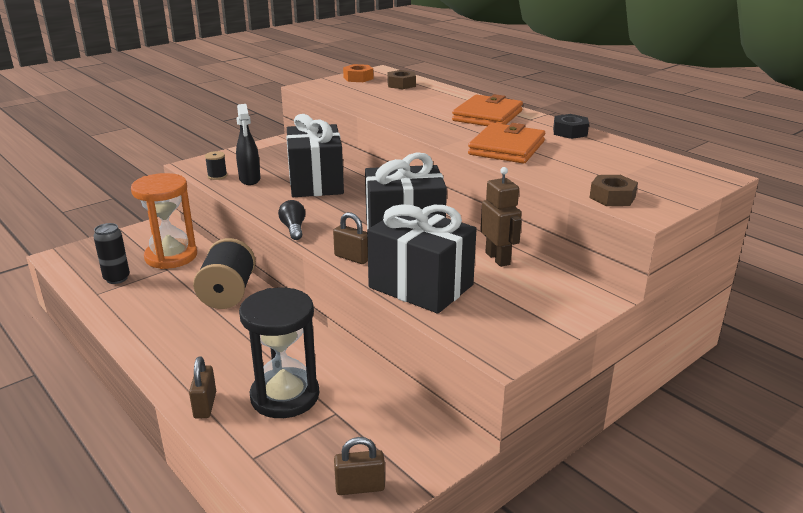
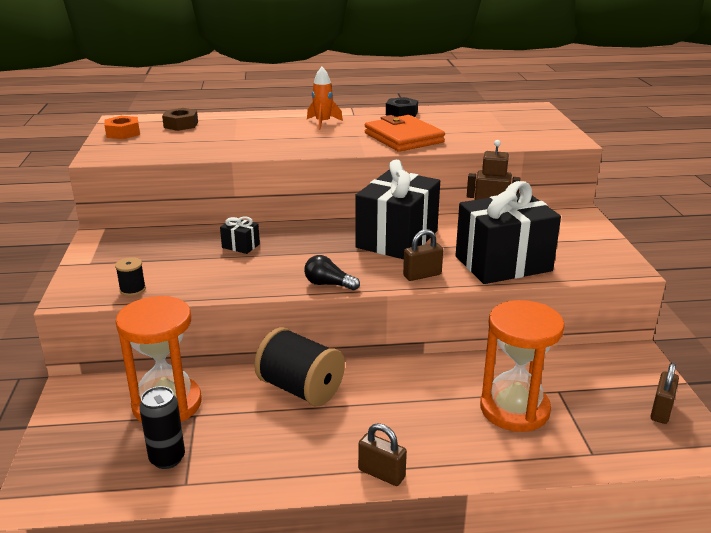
camera: 55 degrees left, 0 degrees up
brown padlock [189,356,216,419] -> brown padlock moved to [358,423,407,486]
black spray bottle [236,104,260,185] -> none
black hourglass [239,288,319,418] -> orange hourglass [480,300,565,432]
black gift [286,114,344,197] -> black gift [220,217,260,254], size x0.41
orange wallet [452,94,523,126] -> orange rocket [307,67,343,130]
brown nut [589,175,638,206] -> none

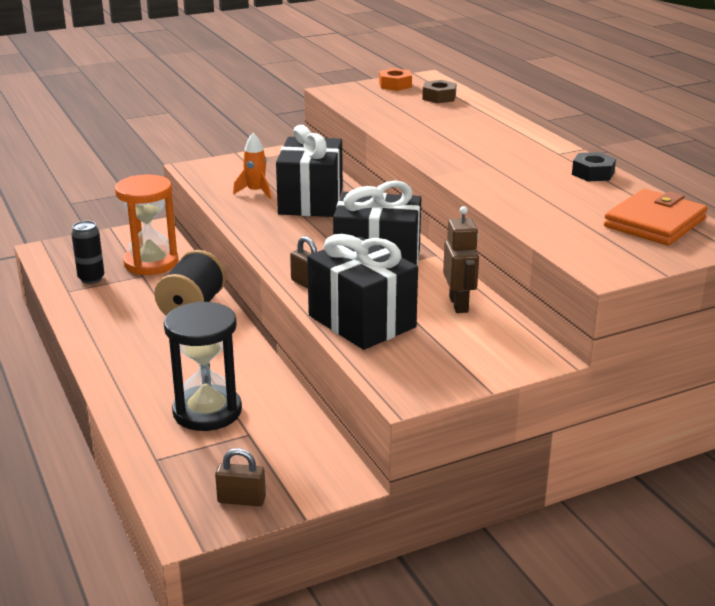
camera: 70 degrees right, 0 degrees up
black spool [115,257,146,296] -> none
black gift [220,217,260,254] -> black gift [276,125,343,217], size x2.47
black light bulb [304,255,360,290] -> none
orange rocket [307,67,343,130] -> orange rocket moved to [233,133,271,199]
brown padlock [358,423,407,486] -> none
orange wallet [365,115,445,152] -> orange wallet moved to [604,189,708,246]
orange hourglass [480,300,565,432] -> black hourglass [164,301,242,431]

